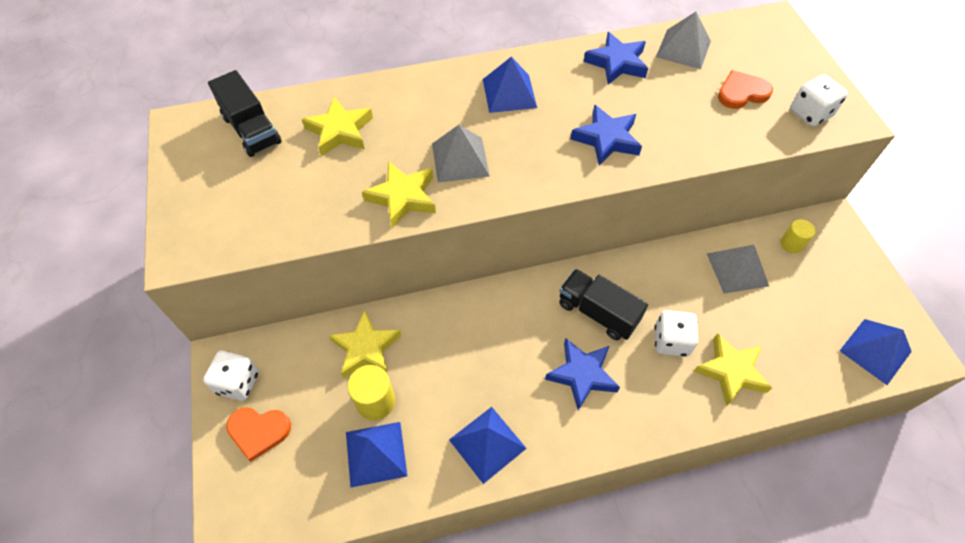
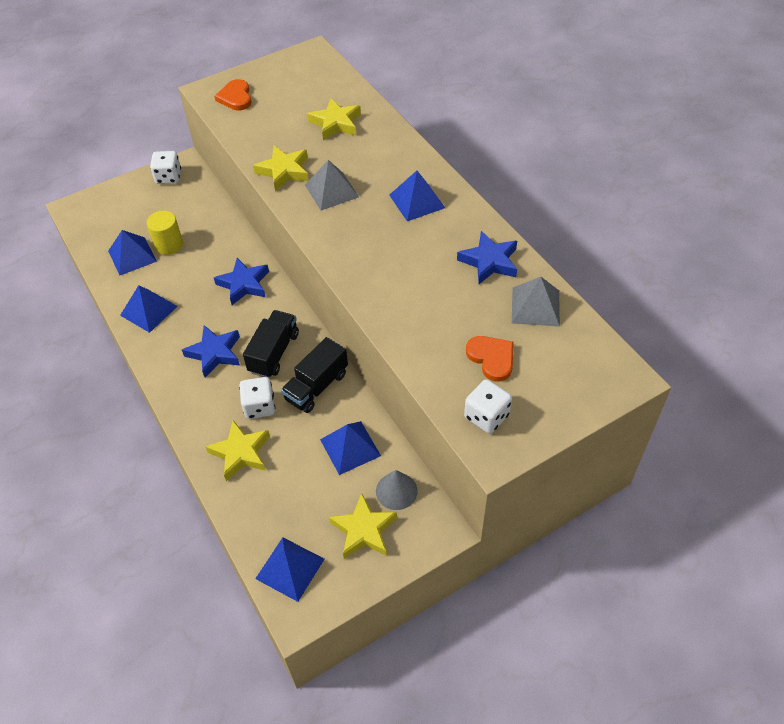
camera: 75 degrees right, 5 degrees down
black truck [208,70,282,157] -> black truck moved to [281,337,348,413]
orange heart [226,407,291,462] -> orange heart moved to [215,79,251,110]
yellow star [329,310,401,378] -> yellow star moved to [329,493,397,559]
blue star [571,105,642,165] -> blue star moved to [214,258,269,305]
grey pyramid [707,245,769,294] -> blue pyramid [320,421,381,475]
yellow cylinder [781,219,816,253] -> grey cone [376,470,418,510]

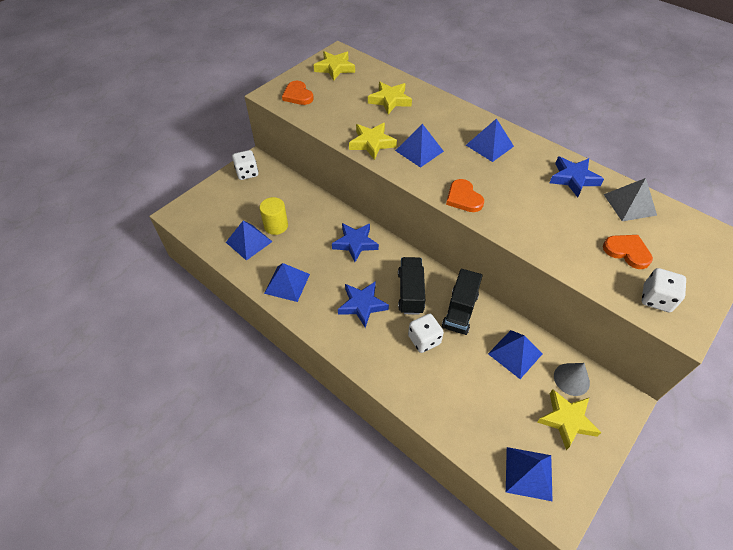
camera: 20 degrees left, 0 degrees up
yellow star [206,420,270,481] -> yellow star moved to [314,51,355,81]
grey pyramid [305,160,359,210] -> blue pyramid [395,124,444,168]
none -> orange heart [446,179,484,212]

